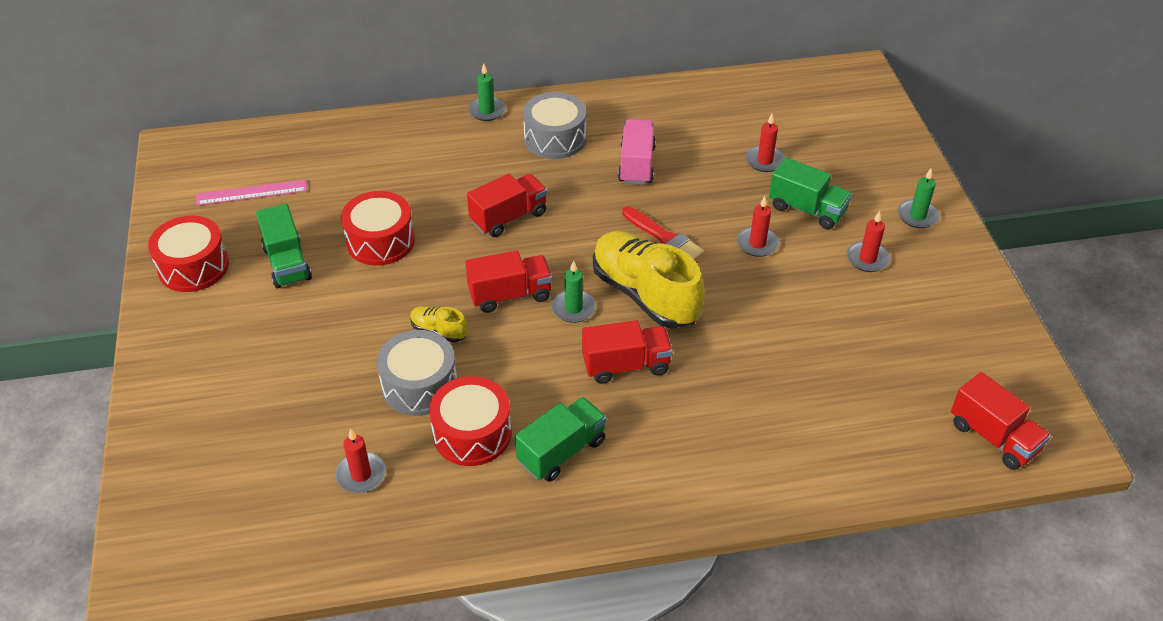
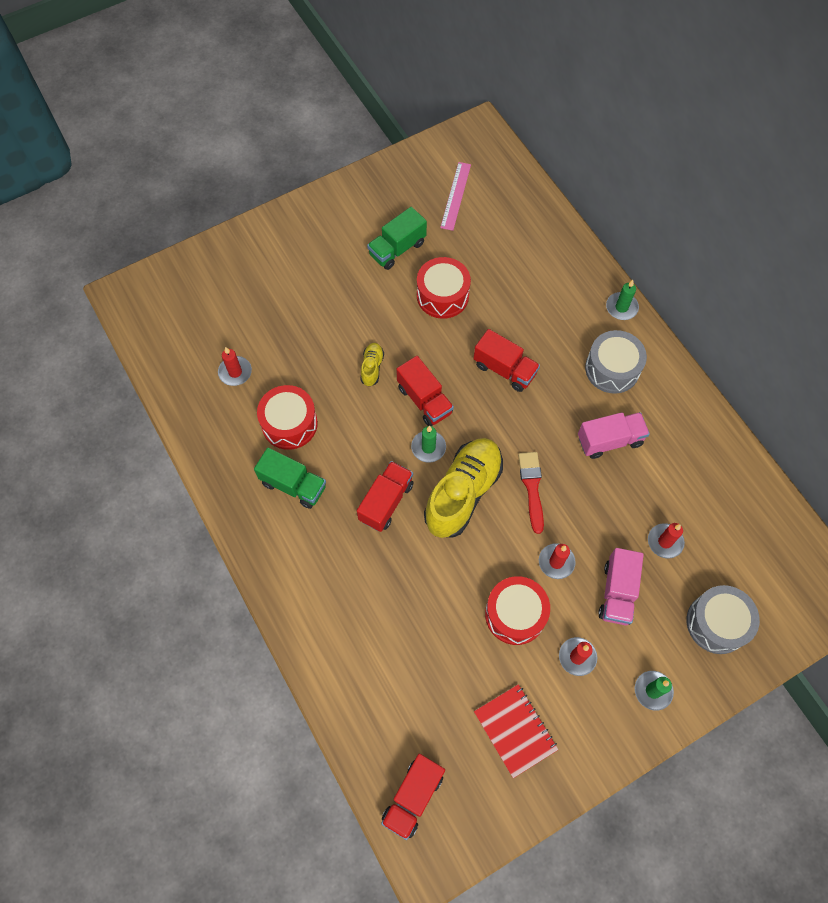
camera: 70 degrees right, 20 degrees up
red drum [148,216,229,292] -> red drum moved to [485,576,550,645]
pink ruler [196,179,307,206] -> pink ruler turned 45 degrees clockwise [440,162,471,231]
grey drum [377,330,457,416] -> grey drum moved to [687,585,760,654]
red truck [582,320,673,384] -> red truck turned 120 degrees counterclockwise [357,461,414,532]
red brush [622,206,705,260] -> red brush turned 150 degrees clockwise [518,452,544,534]
green truck [769,157,852,230] -> pink truck [598,548,644,625]
none -> red notebook [474,684,558,778]

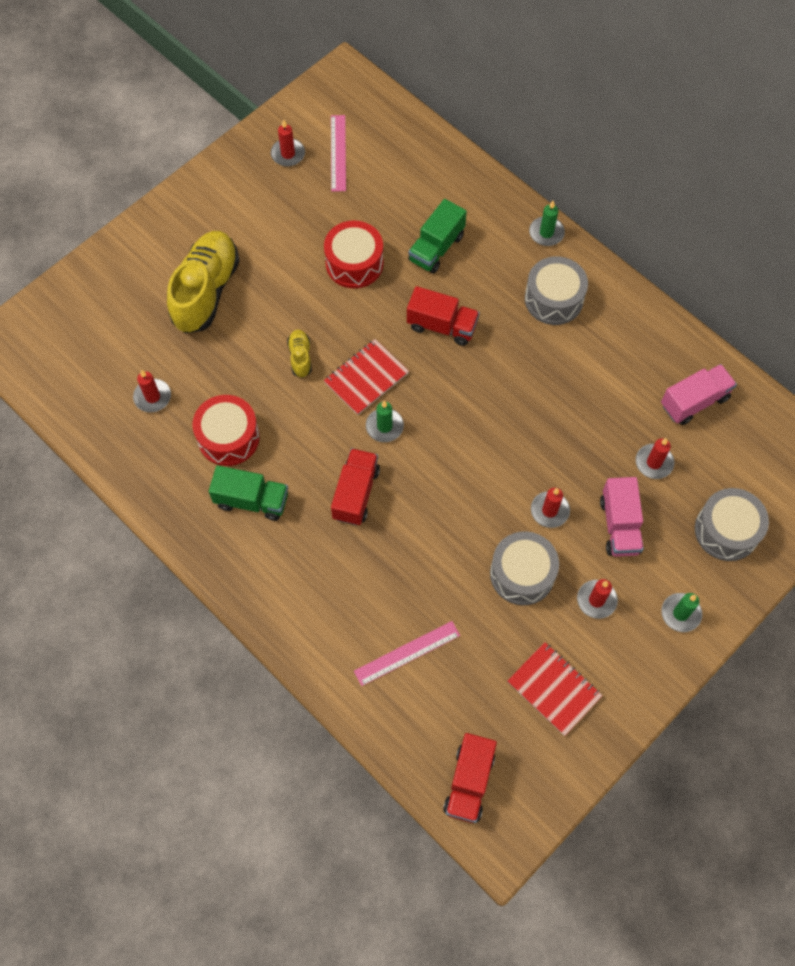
camera: 15 degrees left, 0 degrees up
green truck [367,207,427,270] -> green truck moved to [408,199,467,274]
red truck [396,356,454,426] -> red notebook [324,339,409,415]
yellow shoe [424,438,503,538] -> yellow shoe moved to [167,231,240,334]
red drum [485,576,550,645] -> grey drum [490,531,559,605]
red brush [518,452,544,534] -> none
pink truck [578,412,650,459] -> pink truck moved to [661,364,737,425]
none -> red candle [271,119,305,167]
none -> pink ruler [354,621,460,686]

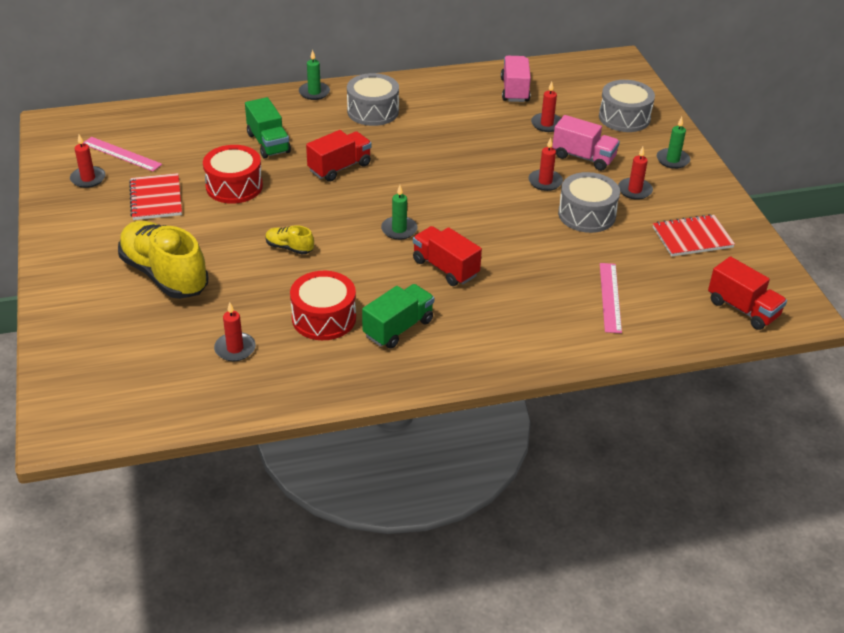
camera: 60 degrees left, 25 degrees down
red notebook [324,339,409,415] -> red notebook moved to [129,173,182,220]

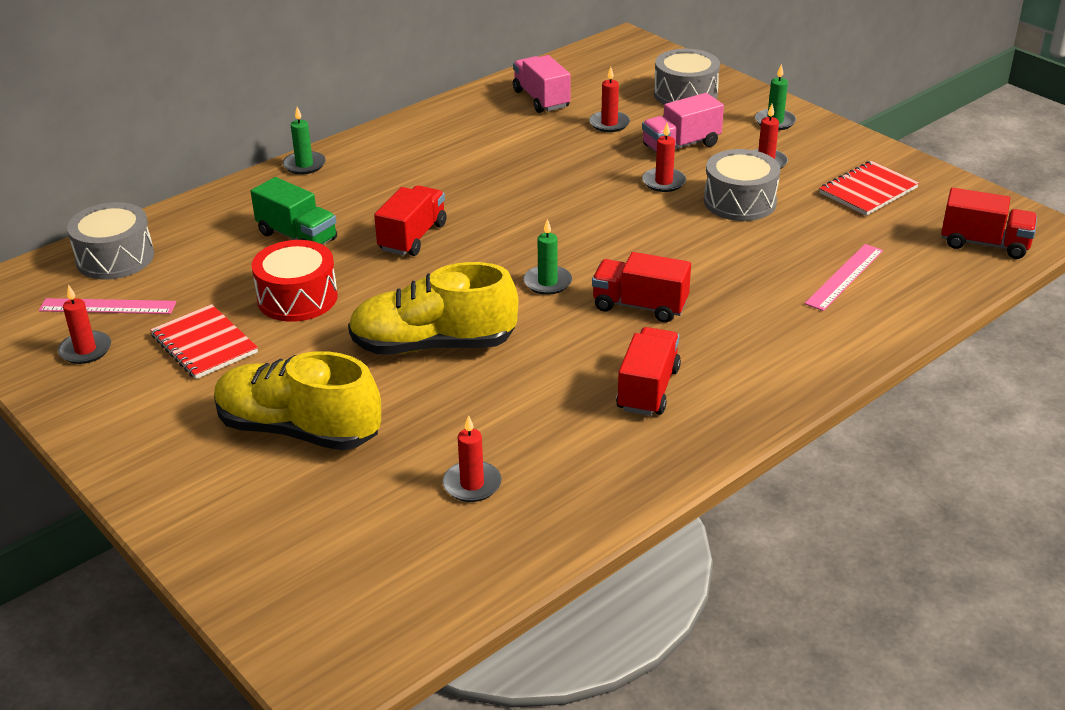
camera: 25 degrees left, 5 degrees down
yellow shoe [265,225,314,255] -> yellow shoe [348,262,519,354], size x2.25
red drum [290,271,356,340] -> none
grey drum [347,73,399,126] -> grey drum moved to [67,202,154,280]
green truck [362,284,434,349] -> red truck [616,327,681,416]
pink truck [552,115,620,171] -> pink truck turned 150 degrees clockwise [642,93,724,153]
pink ruler [600,263,622,333] -> pink ruler turned 60 degrees clockwise [804,244,883,311]

